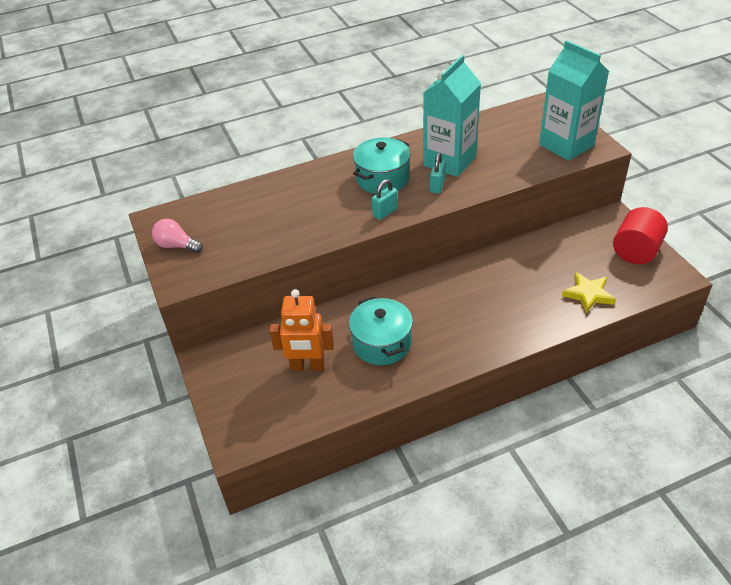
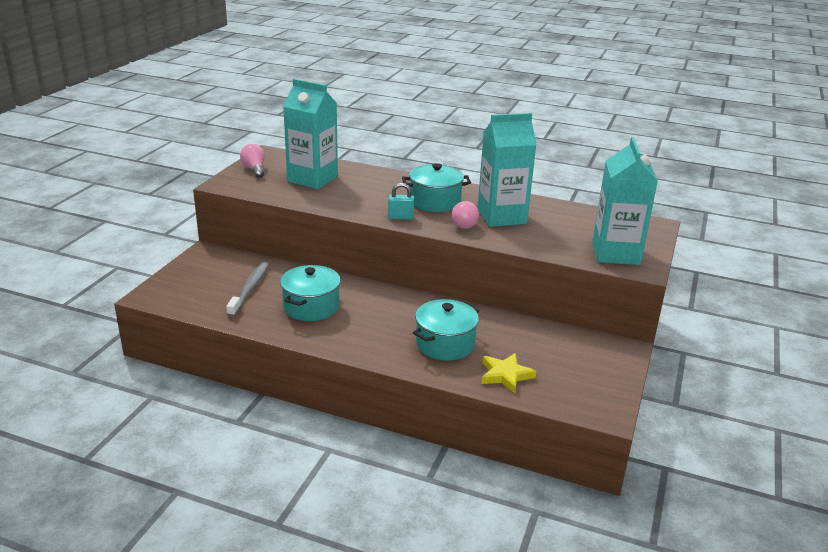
camera: 40 degrees right, 15 degrees down
orange robot [269,289,334,371] -> grey toothbrush [226,262,269,317]
turquoise padlock [430,153,446,194] -> pink light bulb [452,201,479,229]
red cylinder [613,207,668,264] -> none
none -> turquoise carton [283,79,338,189]
none -> turquoise pot [413,299,479,361]

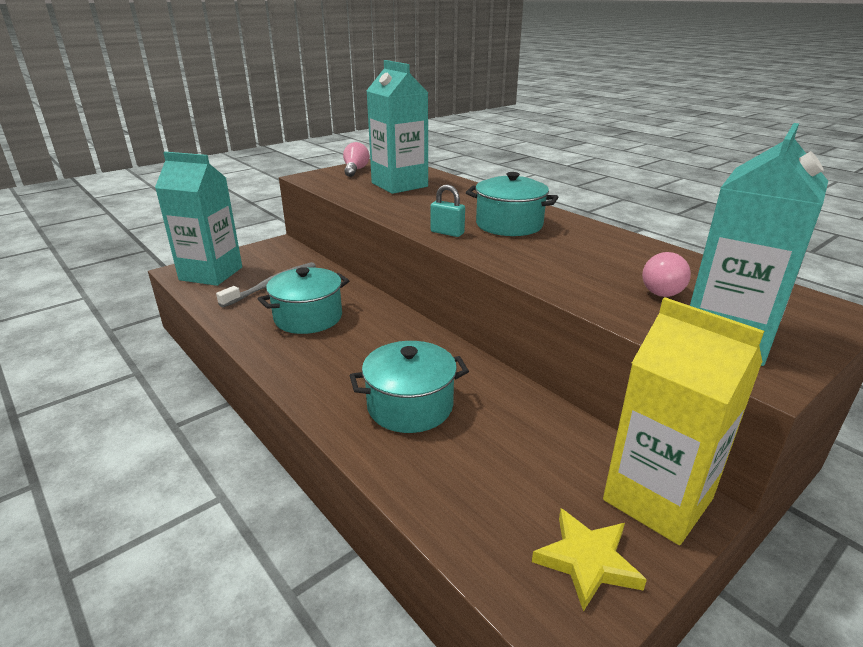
camera: 30 degrees right, 0 degrees up
pink light bulb [452,201,479,229] -> pink light bulb moved to [642,252,691,297]
turquoise carton [478,113,537,227] -> turquoise carton moved to [155,152,242,286]
yellow star [481,353,536,393] -> yellow star moved to [532,509,647,612]
none -> yellow carton [603,297,764,545]

